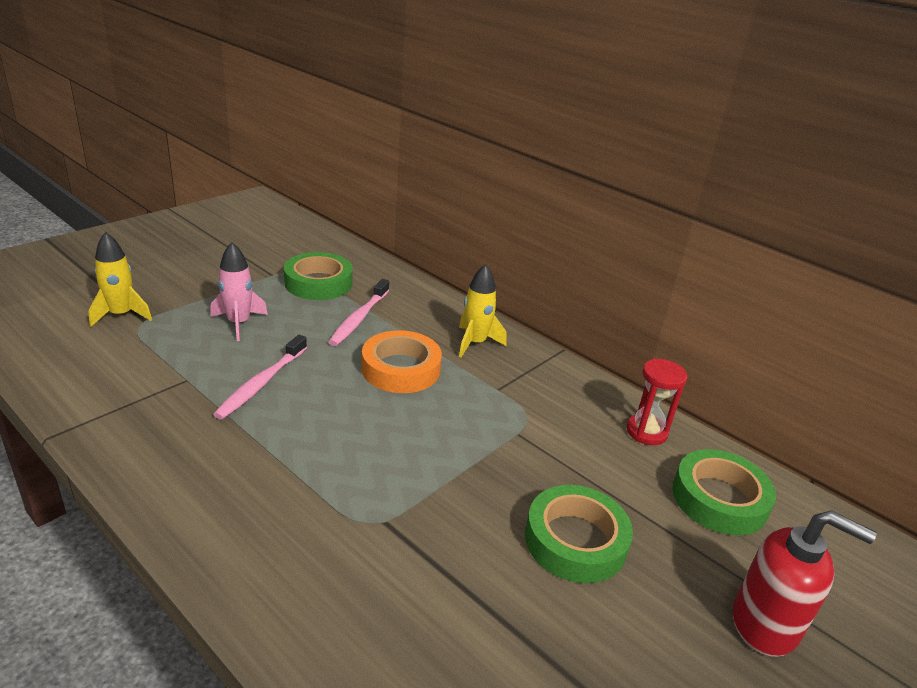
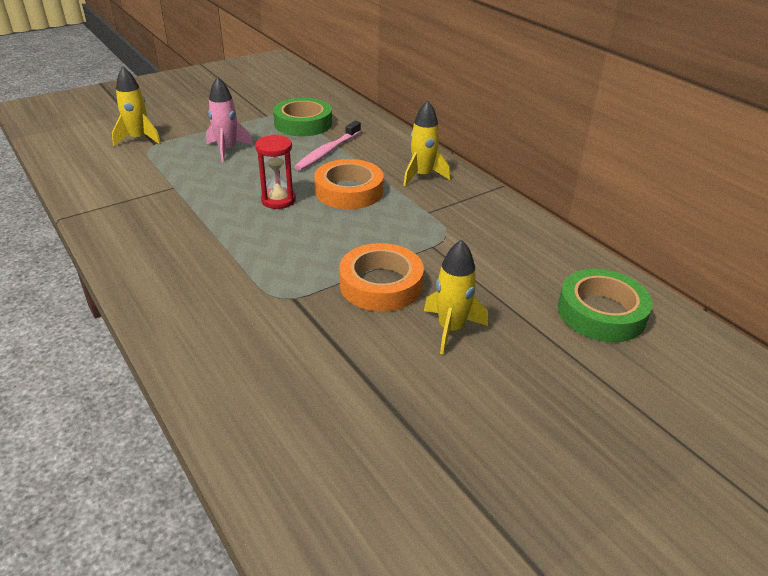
camera: 15 degrees right, 5 degrees up
pink toothbrush [213,335,307,420] -> none
green tape [525,485,633,583] -> yellow rocket [424,239,488,354]
red hourglass [626,358,688,445] -> red hourglass moved to [255,135,296,209]
red soap dispenser [733,510,877,657] -> none
none -> orange tape [339,243,424,311]

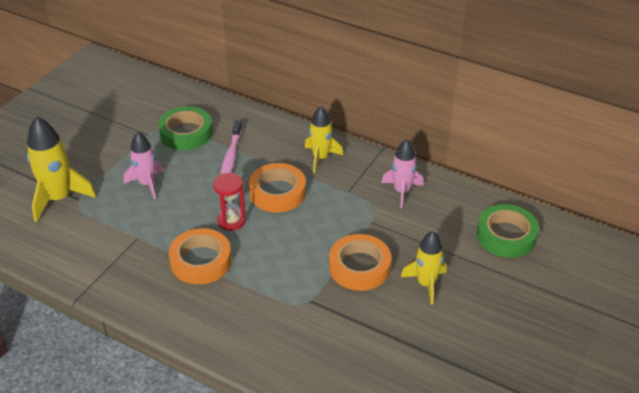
camera: 25 degrees left, 5 degrees up
yellow rocket [112,67,161,146] -> yellow rocket [27,116,96,222], size x1.52
none -> orange tape [169,228,232,284]
none -> pink rocket [382,139,424,208]

